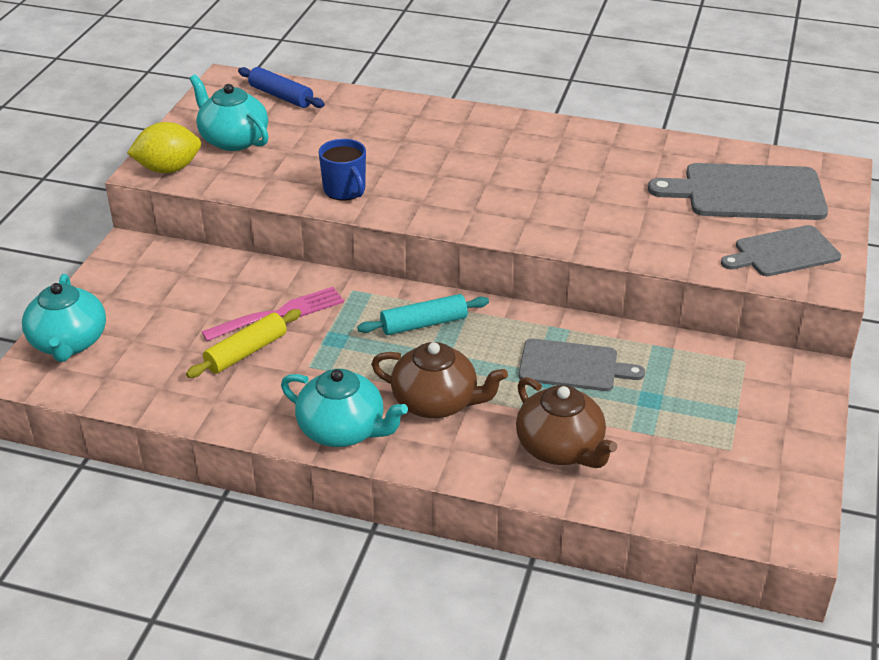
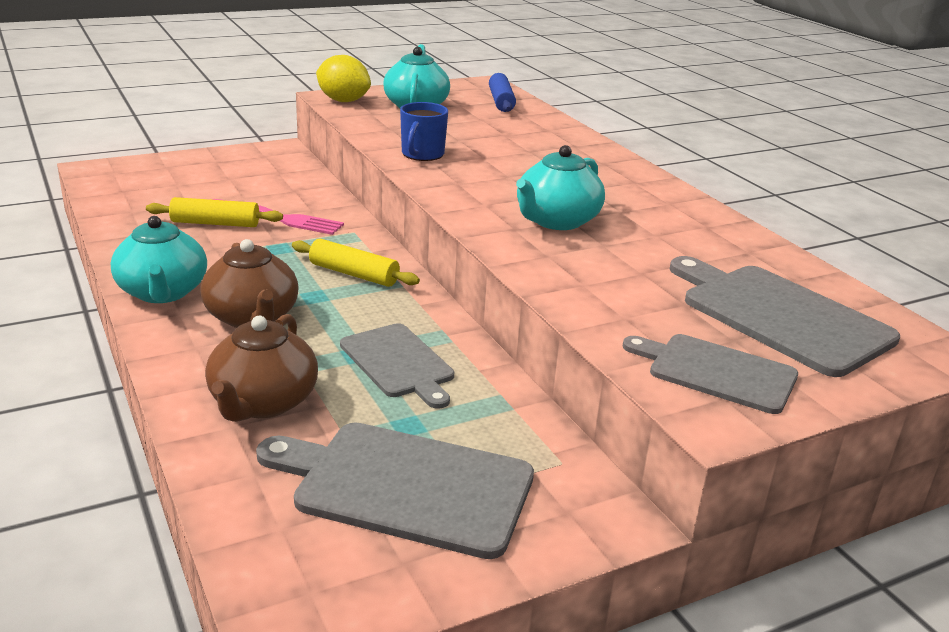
camera: 45 degrees right, 10 degrees down
turquoise teapot [22,274,106,362] -> turquoise teapot moved to [516,145,605,230]
turquoise rolling pin [357,294,489,335] -> yellow rolling pin [292,239,420,287]
none -> grey cutting board [256,423,534,559]

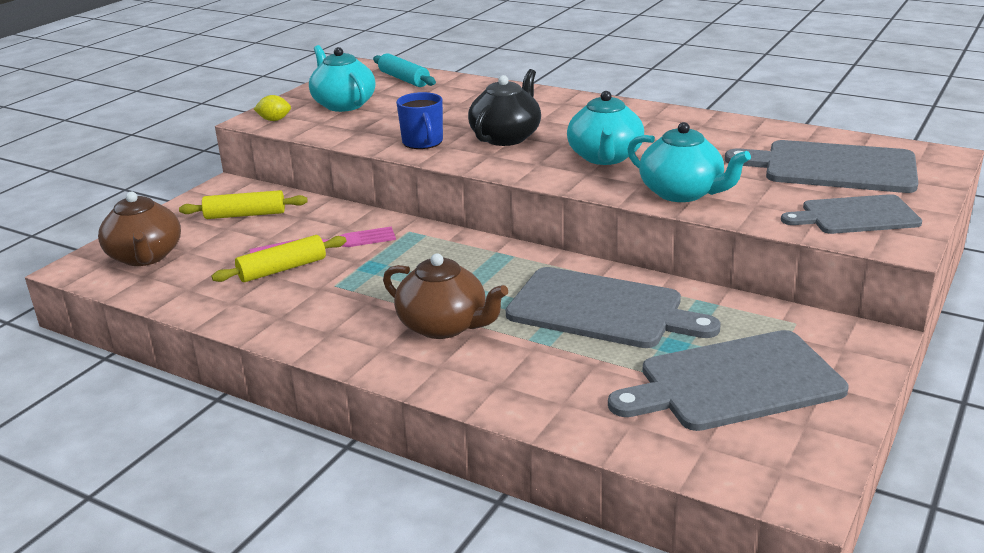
camera: 30 degrees left, 0 degrees up
turquoise teapot [111,216,207,303] -> turquoise teapot moved to [627,122,751,202]
brown teapot [205,314,318,422] -> brown teapot moved to [98,192,181,266]
yellow rolling pin [292,239,420,287] -> yellow rolling pin moved to [179,190,308,219]
yellow lemon [316,55,371,102] -> yellow lemon [254,95,291,121], size x0.55
grey cutting board [340,323,454,409] -> grey cutting board [506,267,721,348], size x1.54
blue rolling pin [489,73,516,112] -> turquoise rolling pin [373,53,436,87]
none -> black teapot [468,69,541,146]

